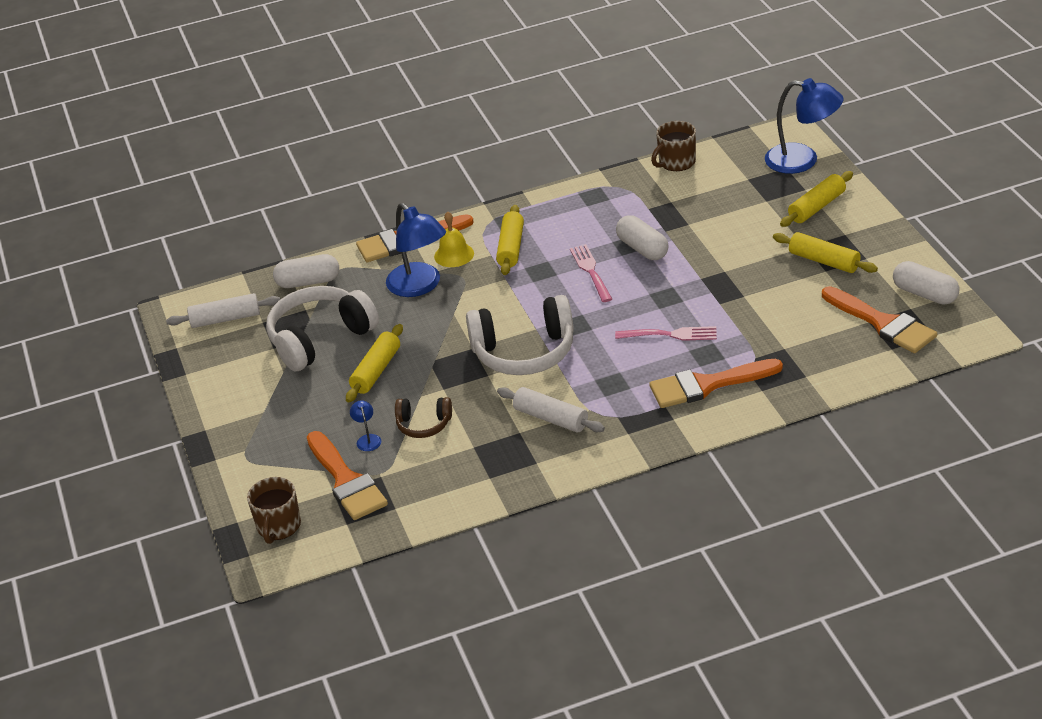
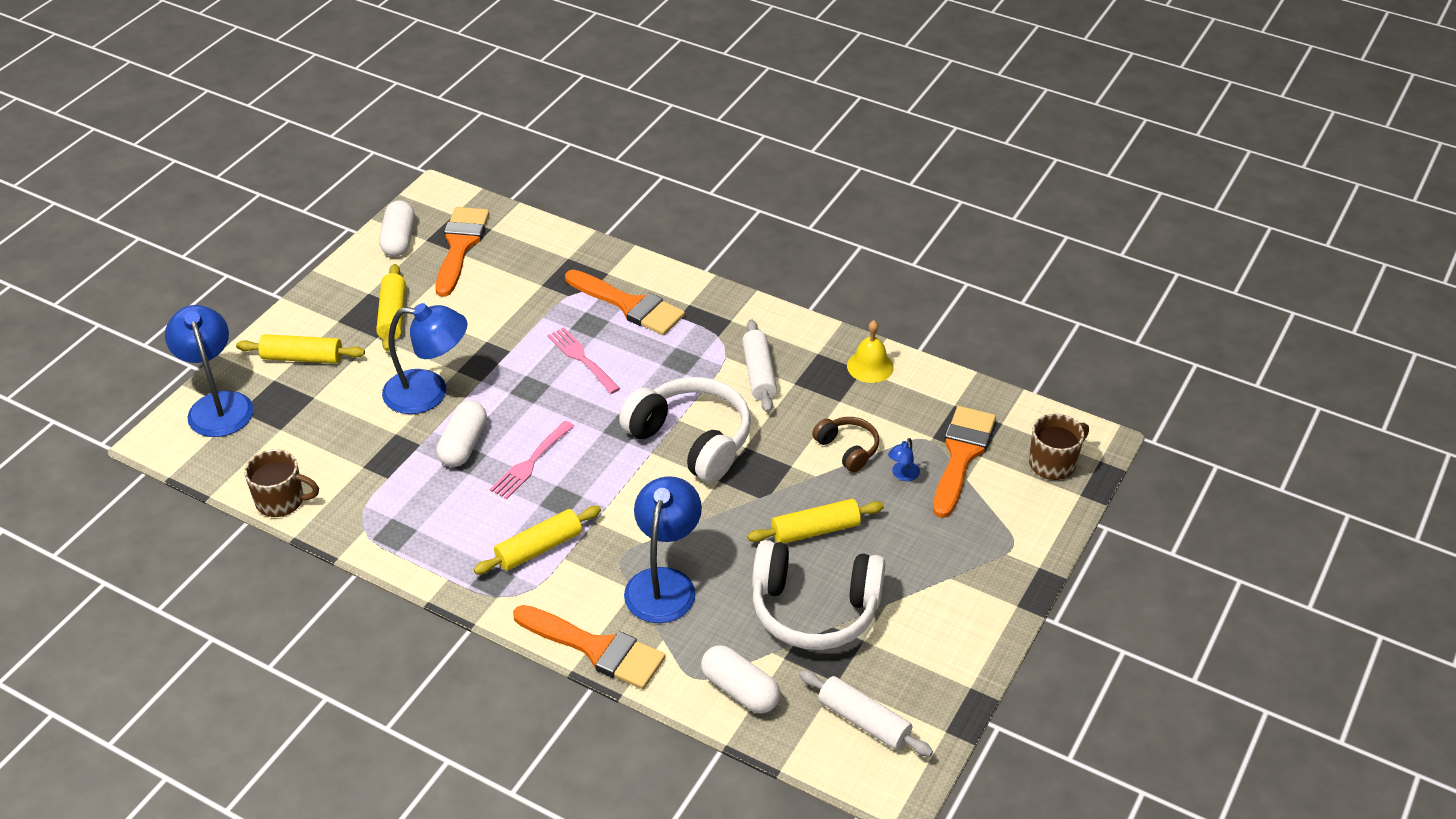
camera: 135 degrees left, 5 degrees up
yellow bell [434,212,474,267] -> yellow bell moved to [847,320,894,383]
none -> blue lamp [382,303,467,414]

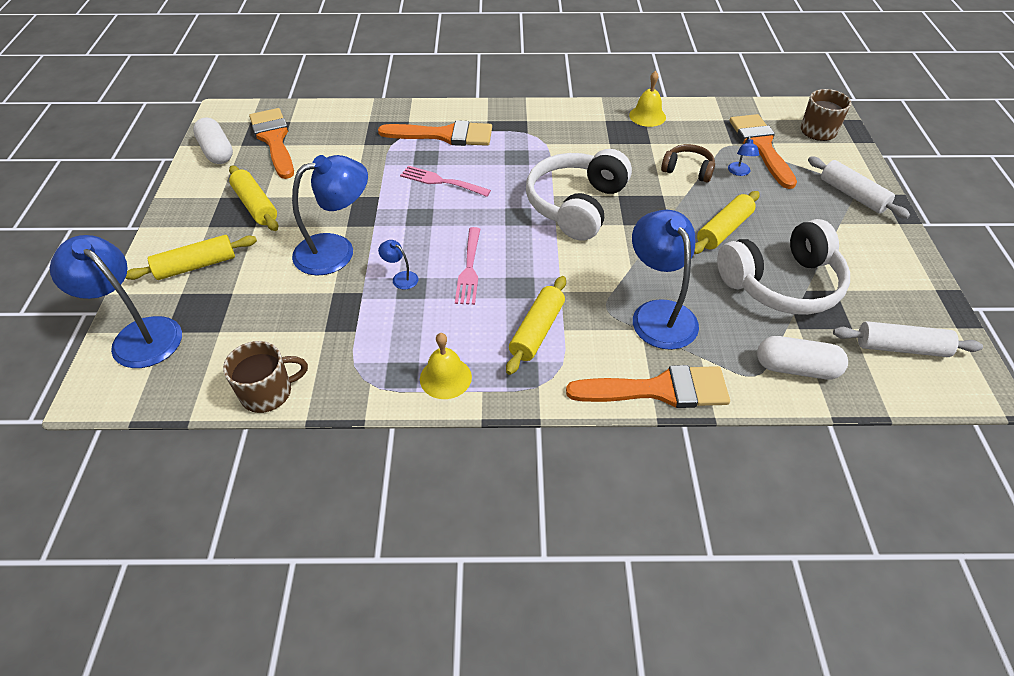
camera: 30 degrees left, 5 degrees up
white capsule [436,400,487,467] -> blue lamp [378,240,418,290]
white headphones [619,377,751,483] -> white headphones turned 75 degrees counterclockwise [526,149,632,241]
white rolling pin [742,319,777,413] -> white rolling pin moved to [808,157,910,219]
none -> yellow bell [420,333,472,399]

